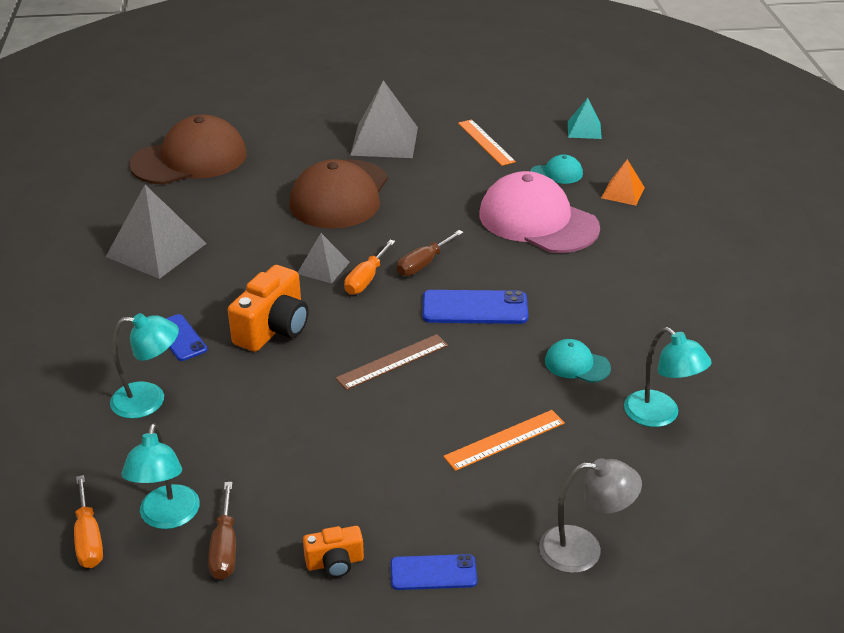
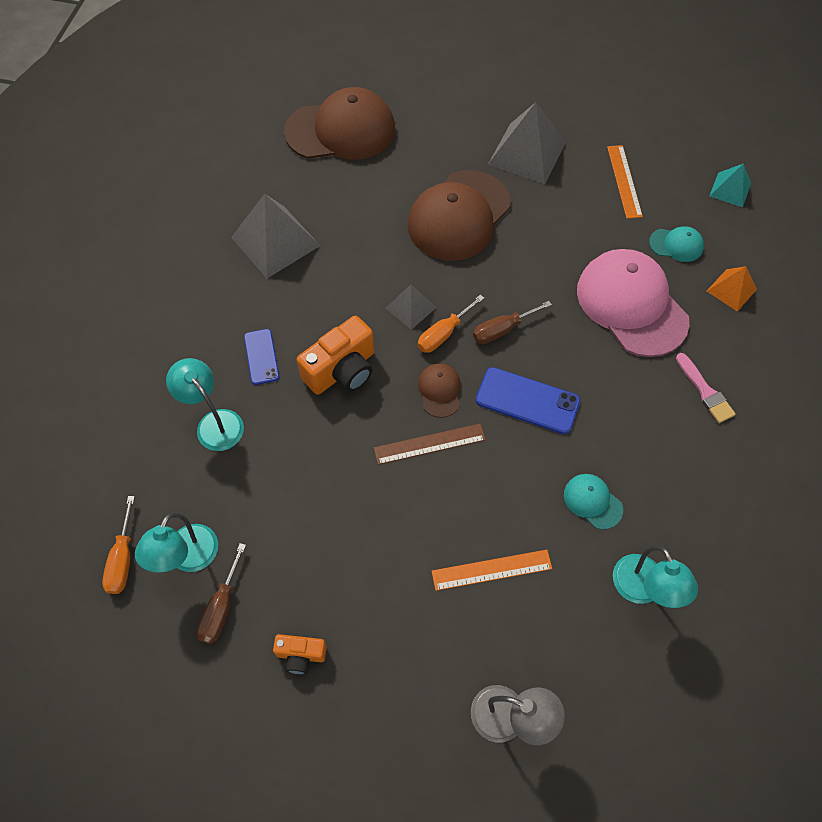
camera: 20 degrees right, 25 degrees up
turquoise lamp [110,313,179,419] -> turquoise lamp turned 150 degrees counterclockwise [166,358,244,451]
blue phone [391,554,477,590] -> none
none -> brown cap [418,363,461,418]
none -> pink brush [676,353,736,423]

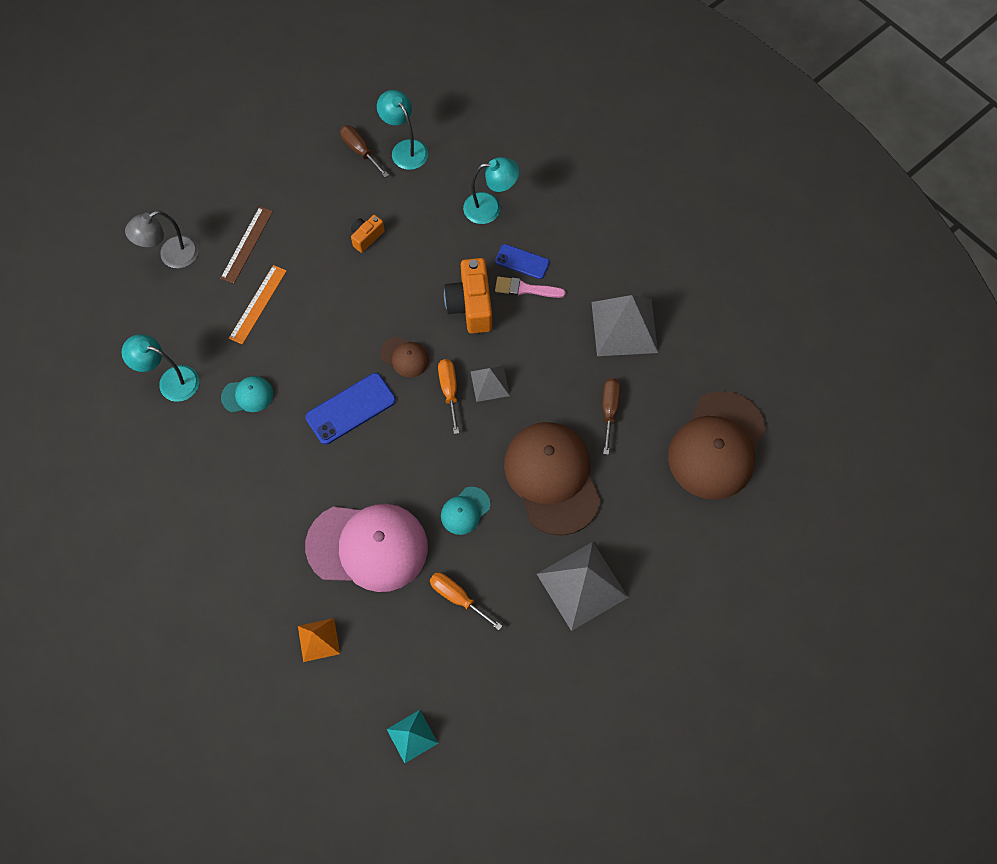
camera: 125 degrees right, 5 degrees up
orange screwdriver [102,496,135,594] -> orange screwdriver moved to [430,573,502,630]
orange camera [273,634,327,674] -> orange camera moved to [351,215,385,253]
brown ruler [374,423,486,465] -> brown ruler moved to [220,206,273,283]
brown screwdriver [473,301,552,344] -> brown screwdriver moved to [603,378,620,455]
orange ruler [607,145,643,219] -> none
turquoise cap [649,226,704,262] -> turquoise cap moved to [441,487,490,535]
pink brush [676,353,736,423] -> pink brush moved to [495,276,566,298]

